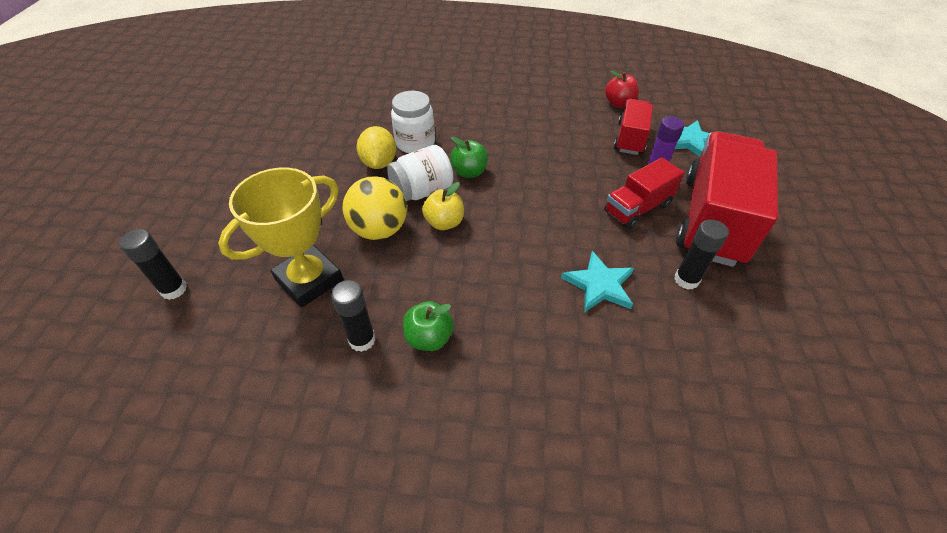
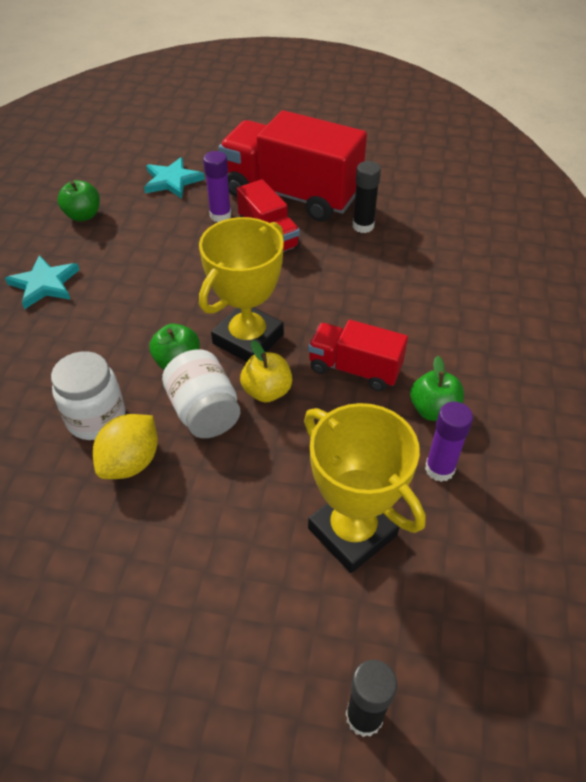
camera: 85 degrees left, 0 degrees up
black glue stick [331,280,376,352] -> purple glue stick [425,402,473,482]
yellow ball [342,176,407,240] -> none
yellow lemon [357,126,396,169] -> yellow lemon turned 60 degrees counterclockwise [93,414,158,479]
turquoise star [561,251,634,312] -> turquoise star moved to [5,255,79,309]
red apple [605,71,639,107] -> green apple [58,180,100,221]
red truck [614,99,653,155] -> red truck moved to [308,320,408,391]
none -> yellow trophy [199,217,284,362]

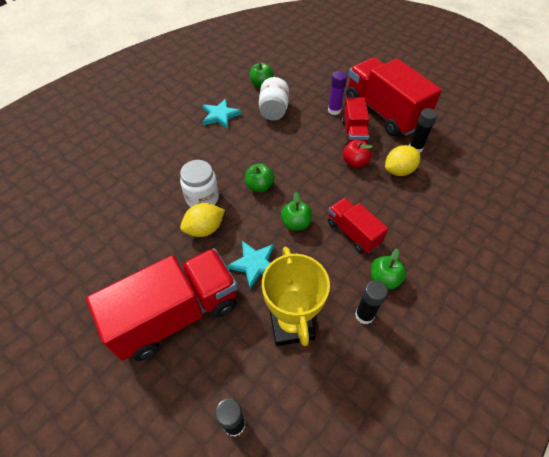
camera: 30 degrees right, 5 degrees up
turquoise star [144,157,205,199] -> turquoise star moved to [227,241,274,289]
white jar [162,349,240,438] -> white jar moved to [259,77,289,121]
yellow trophy [199,217,284,362] -> none
yellow apple [240,340,293,403] -> green apple [281,192,312,231]
purple glue stick [425,402,473,482] -> black glue stick [355,280,388,324]
none -> red truck [86,248,237,361]
none -> red apple [343,140,373,168]
none -> yellow lemon [385,145,420,176]

